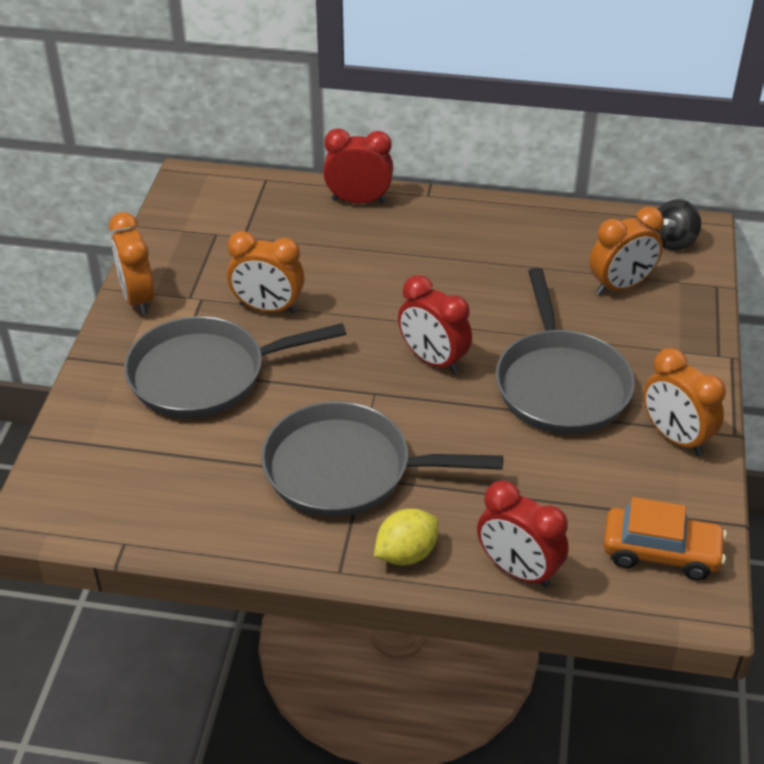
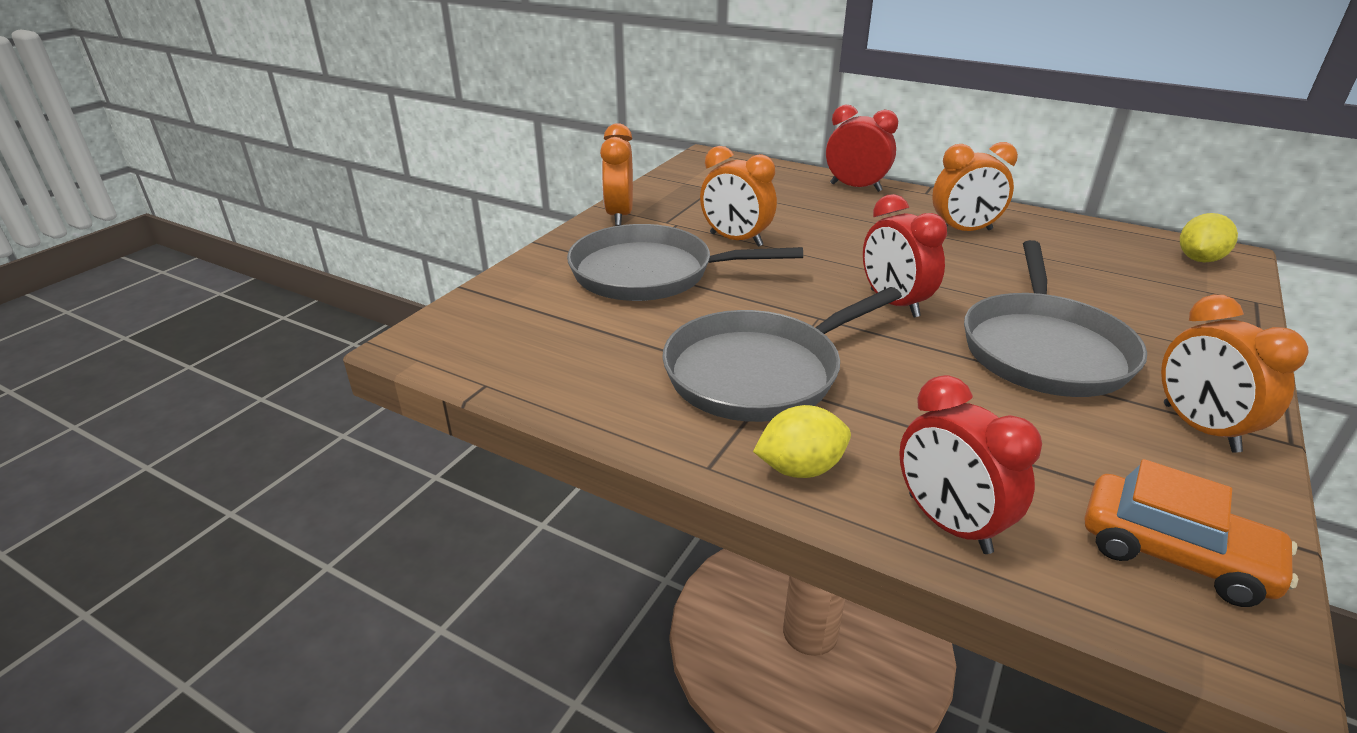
camera: 20 degrees right, 10 degrees down
grey pan [261,401,503,517] -> grey pan turned 60 degrees counterclockwise [662,287,902,422]
orange clock [590,207,664,295] -> orange clock moved to [932,142,1018,231]
black spinning top [655,199,701,251] -> yellow lemon [1180,213,1238,262]

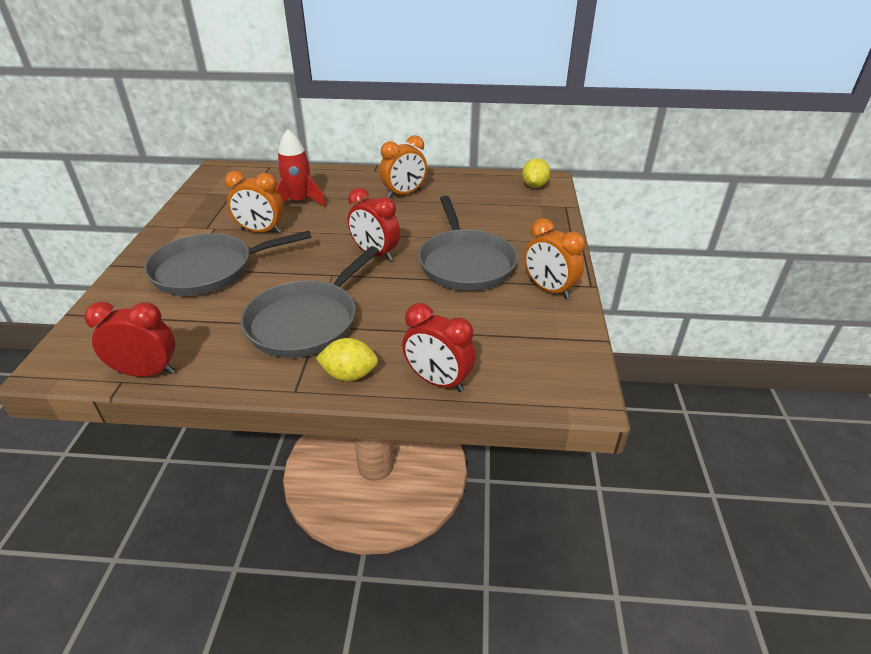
camera: 25 degrees left, 5 degrees up
orange clock [600,123,633,226] -> none
yellow lemon [753,405,851,478] -> yellow lemon turned 45 degrees clockwise [316,338,378,381]
red clock [826,105,898,192] -> red clock moved to [84,302,175,377]
orange car [1085,459,1298,607] -> none
none -> red rocket [276,129,326,207]

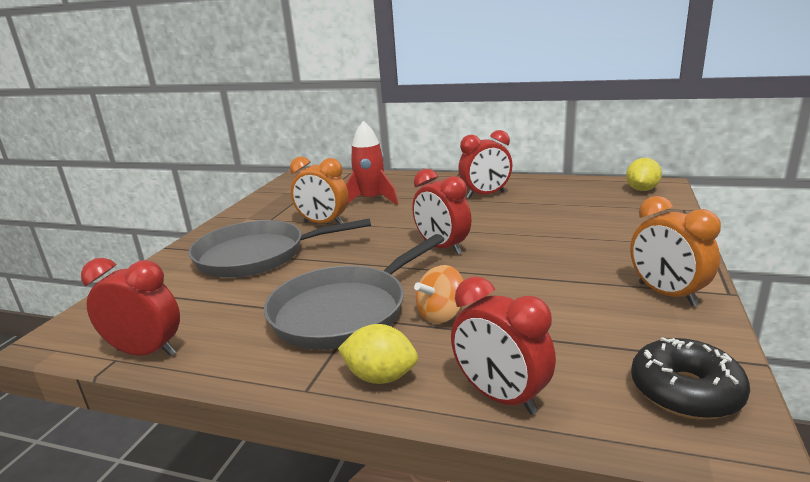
camera: 15 degrees right, 15 degrees down
orange clock [379,135,427,198] -> red clock [458,130,512,198]
grey pan [418,196,517,291] -> none
none -> orange spinning top [414,265,464,324]
none -> black donut [631,337,750,420]

